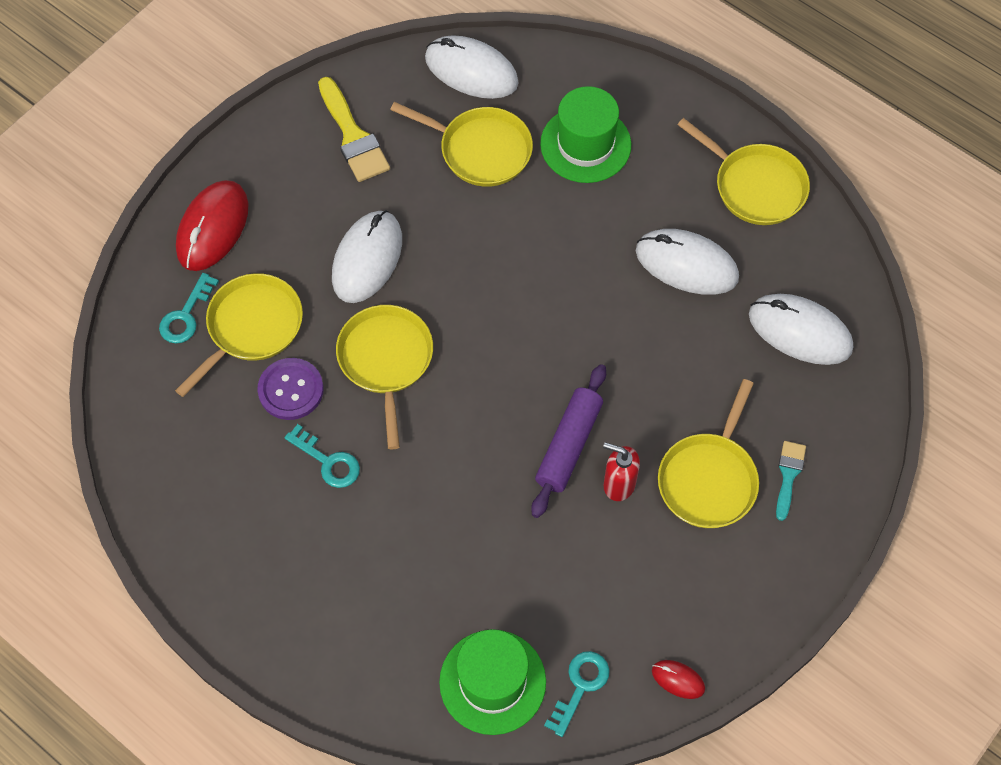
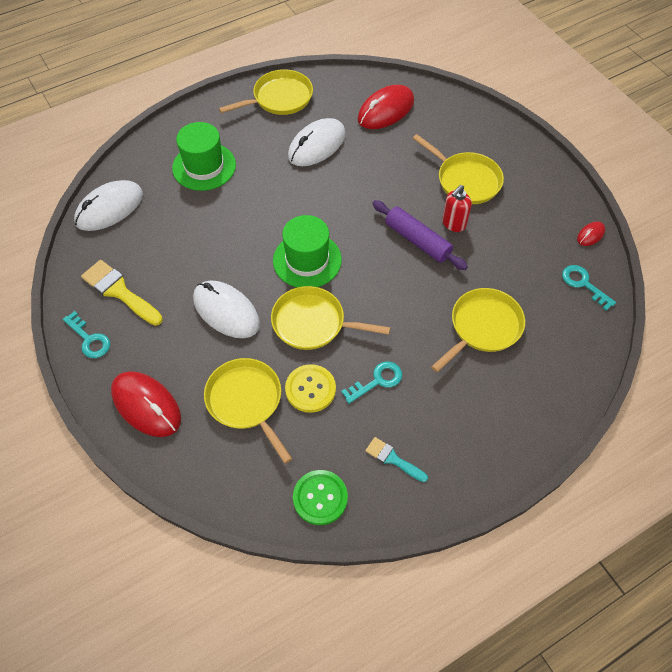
camera: 70 degrees left, 5 degrees down
turquoise key [159,273,219,343] -> turquoise key moved to [63,311,110,358]
purple button [257,358,323,420] -> yellow button [285,364,336,413]
yellow brush [318,77,390,182] -> yellow brush turned 135 degrees counterclockwise [81,260,163,326]
yellow pan [390,102,533,187] -> yellow pan moved to [431,288,525,372]
green hat [439,629,546,735] -> green hat moved to [273,215,342,287]
white mouse [749,294,853,365] -> red mouse [358,85,414,129]
turquoise brush [776,441,806,521] -> turquoise brush moved to [365,437,428,482]
none -> green button [293,470,348,525]

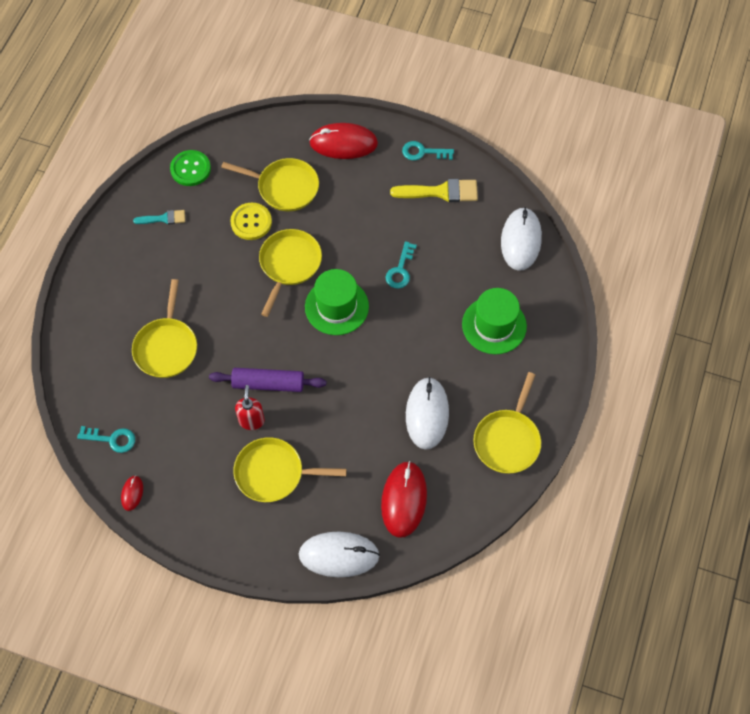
camera: 140 degrees right, 5 degrees up
white mouse [193,280,260,338] -> white mouse moved to [299,531,380,577]
yellow pan [271,286,391,350] -> yellow pan turned 45 degrees counterclockwise [259,229,322,317]
turquoise key [341,361,402,404] -> turquoise key moved to [386,241,417,289]

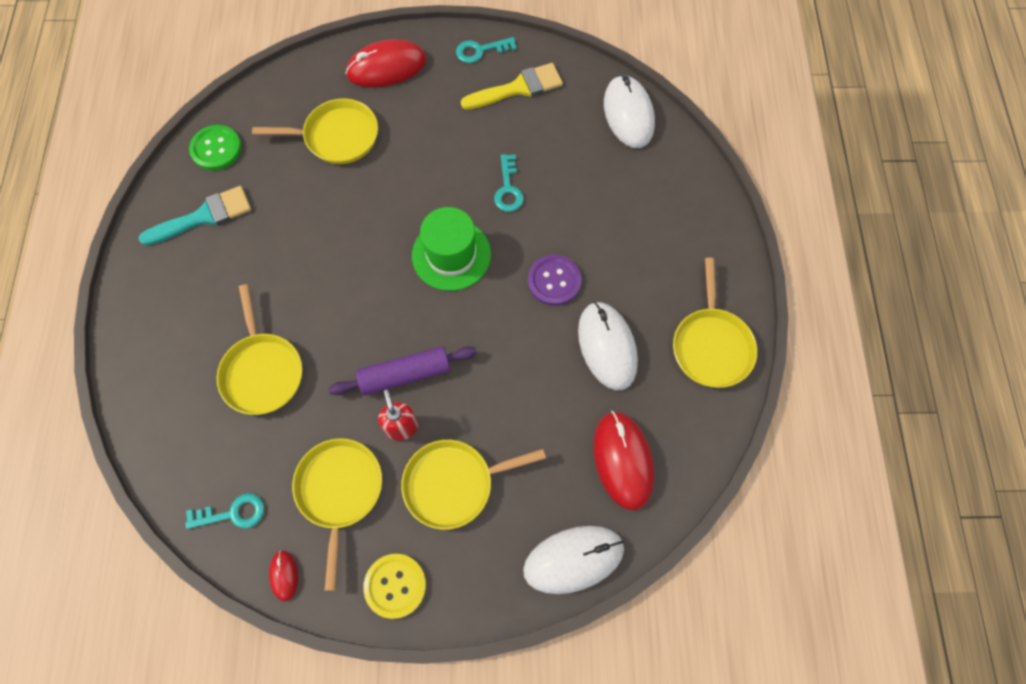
camera: 20 degrees left, 5 degrees up
turquoise brush [133,210,185,224] -> turquoise brush [139,186,251,246], size x1.70
yellow button [230,203,272,240] -> yellow button moved to [363,554,426,619]
yellow pan [259,229,322,317] -> yellow pan moved to [292,438,382,591]
green hat [462,288,527,354] -> none
none -> purple button [528,255,581,306]

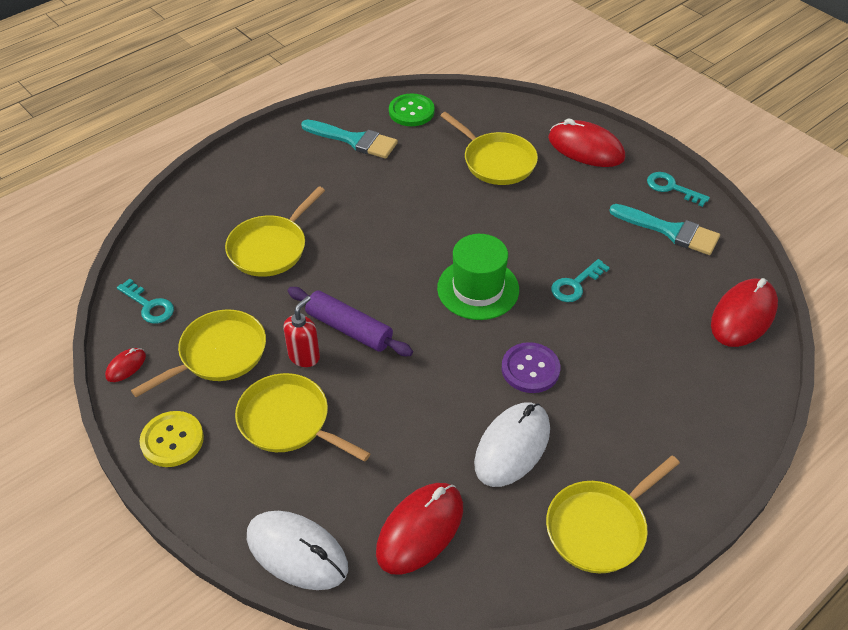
camera: 50 degrees right, 20 degrees down
yellow brush [461,63,563,110] -> turquoise brush [609,204,720,255]
white mouse [604,75,655,148] -> red mouse [711,278,778,347]

